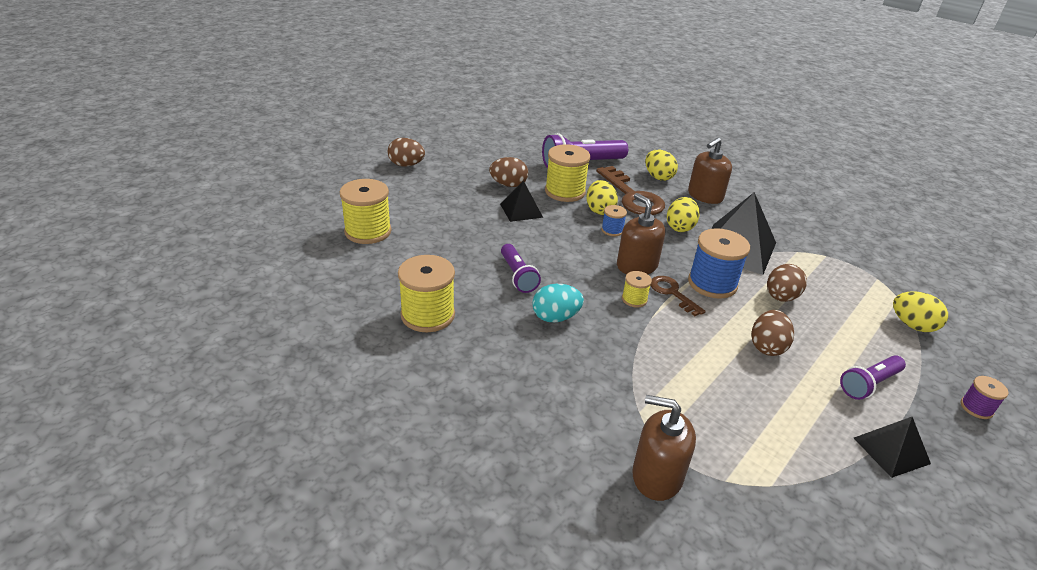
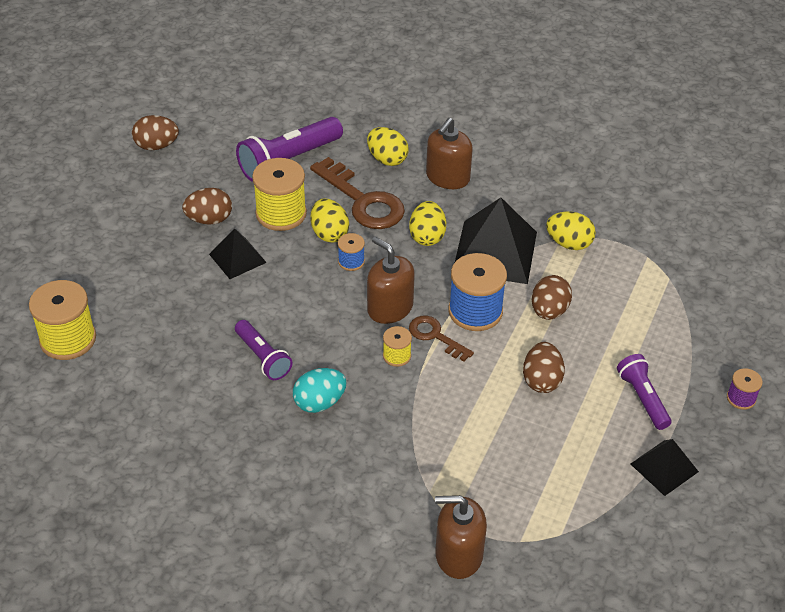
camera: 15 degrees left, 10 degrees up
brown egg [388,138,425,167] -> brown egg moved to [132,115,179,150]
yellow spool [398,255,455,332] -> none
purple flashlight [840,355,906,400] -> purple flashlight turned 120 degrees clockwise [617,354,671,430]
yellow egg [893,291,948,332] -> yellow egg moved to [546,211,596,250]

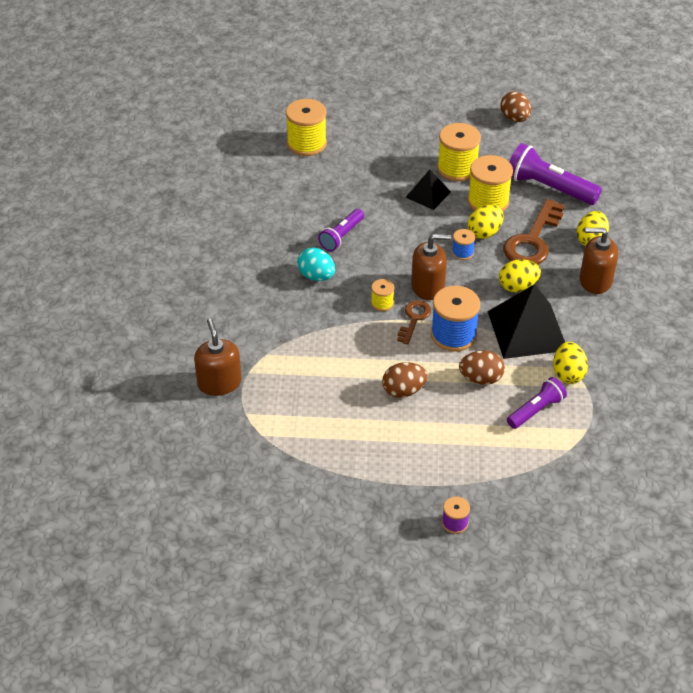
camera: 70 degrees right, 0 degrees up
brown egg [182,188,232,225] -> yellow spool [437,123,481,181]
brown soap dispenser [367,237,415,324] -> brown soap dispenser turned 60 degrees clockwise [411,234,451,300]
purple flashlight [617,354,671,430] -> purple flashlight moved to [507,377,567,429]
black pyramid [630,439,699,496] -> none

